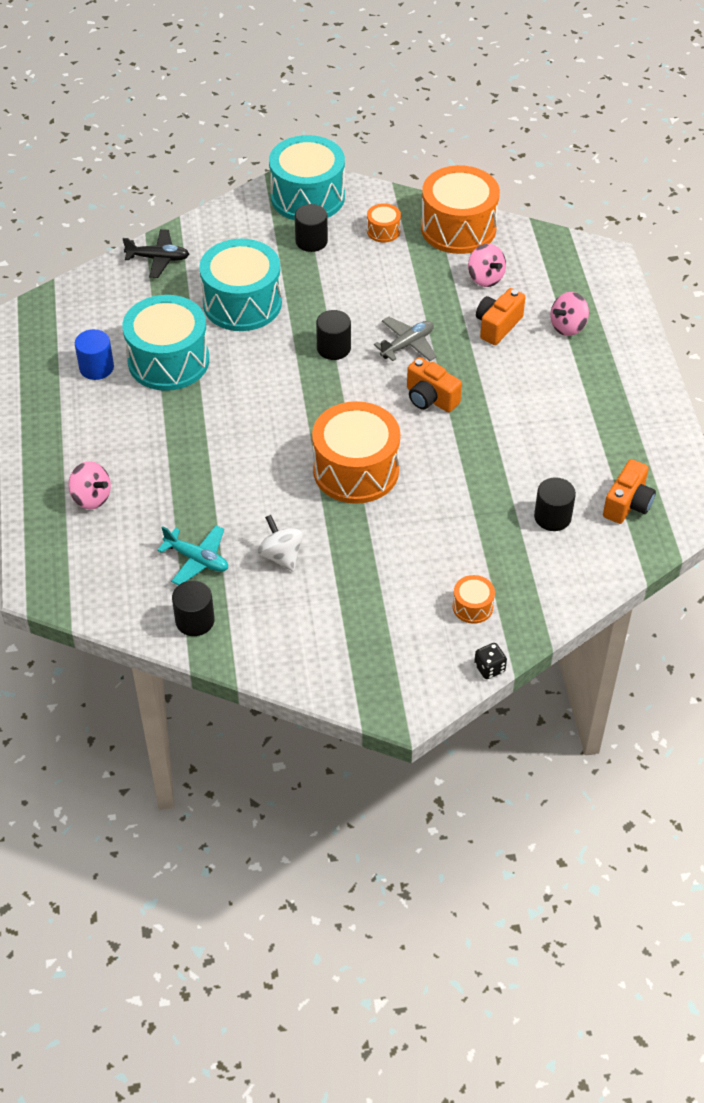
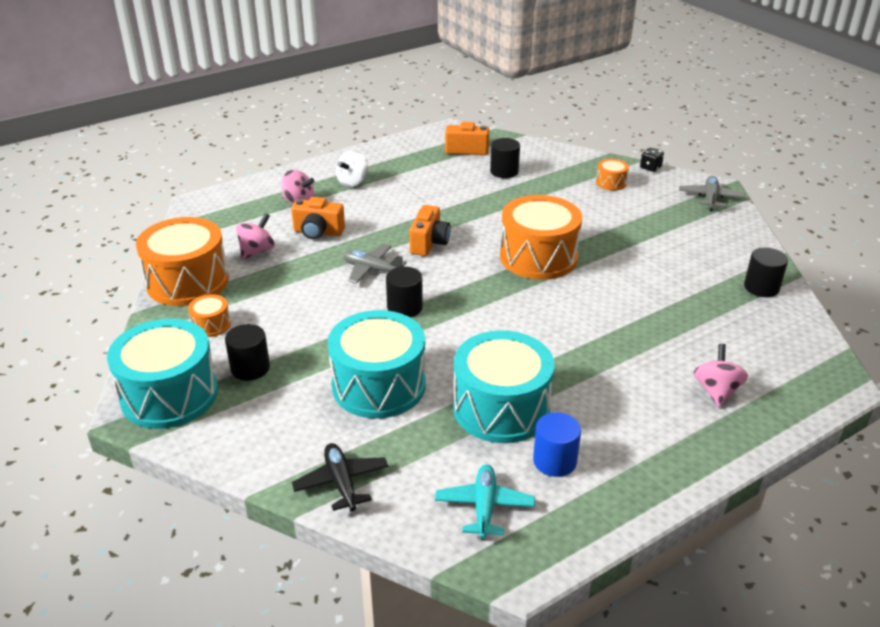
camera: 115 degrees left, 15 degrees down
turquoise plane [157,525,228,585] -> turquoise plane moved to [435,464,535,540]
white spinning top [258,515,303,572] -> white spinning top moved to [336,150,368,187]
none -> grey plane [679,176,745,211]

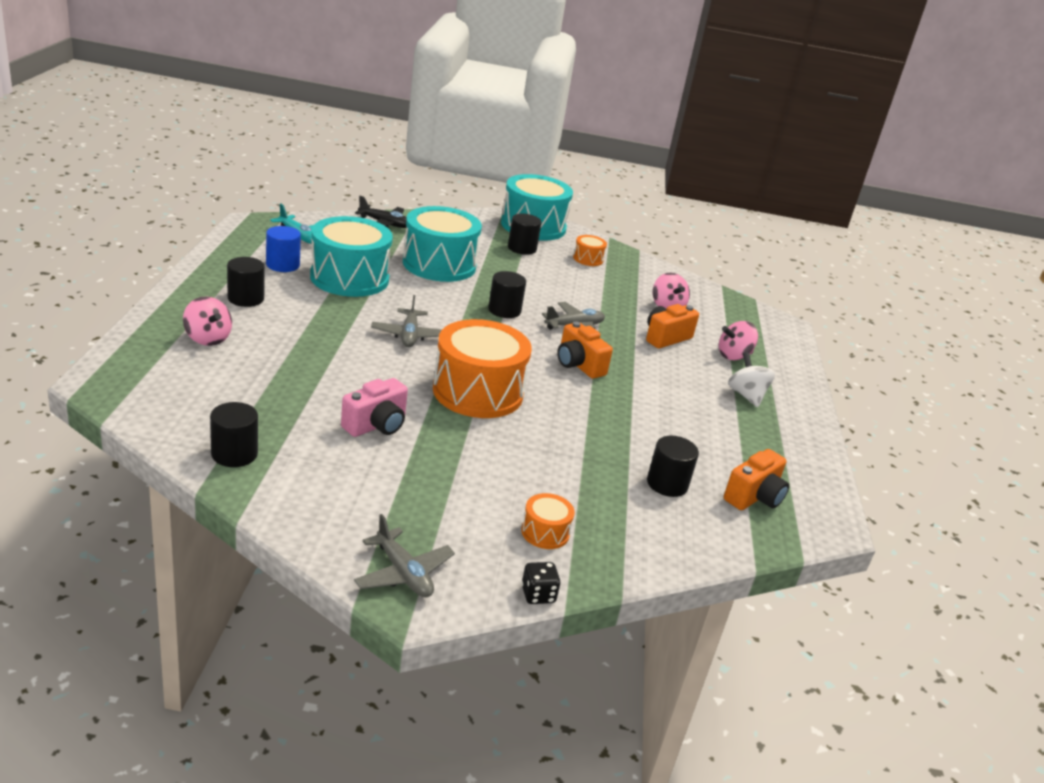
camera: 125 degrees right, 5 degrees down
orange drum [136,217,229,306] -> none
none -> black cylinder [227,257,265,307]
none -> pink camera [341,378,408,437]
none -> grey plane [371,295,441,347]

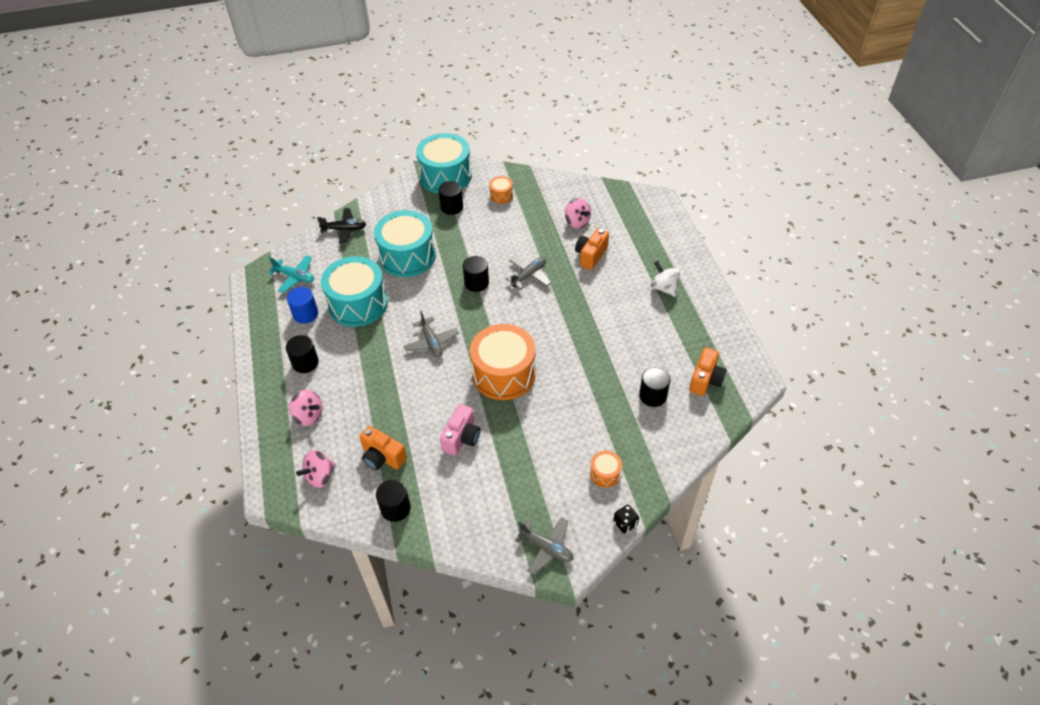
camera: 15 degrees left, 20 degrees up
orange camera [557,321,613,379] -> orange camera moved to [360,426,407,470]
pink spinning top [719,321,758,360] -> pink spinning top moved to [296,450,336,488]

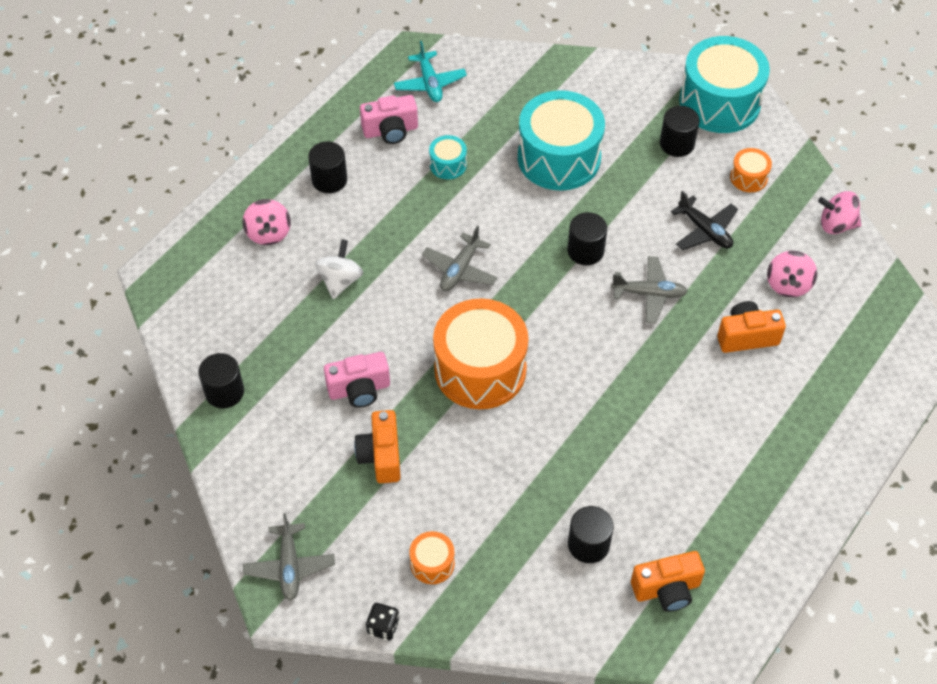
camera: 50 degrees right, 5 degrees up
blue cylinder [287,287,318,324] -> pink camera [360,95,418,144]
pink spinning top [296,450,336,488] -> pink spinning top moved to [818,191,861,234]
black plane [317,208,366,244] -> black plane moved to [671,191,738,250]
turquoise drum [321,256,388,327] -> turquoise drum [429,135,467,179], size x0.44
orange camera [360,426,407,470] -> orange camera moved to [354,410,401,483]
white spinning top [651,261,680,297] -> white spinning top moved to [315,239,363,299]

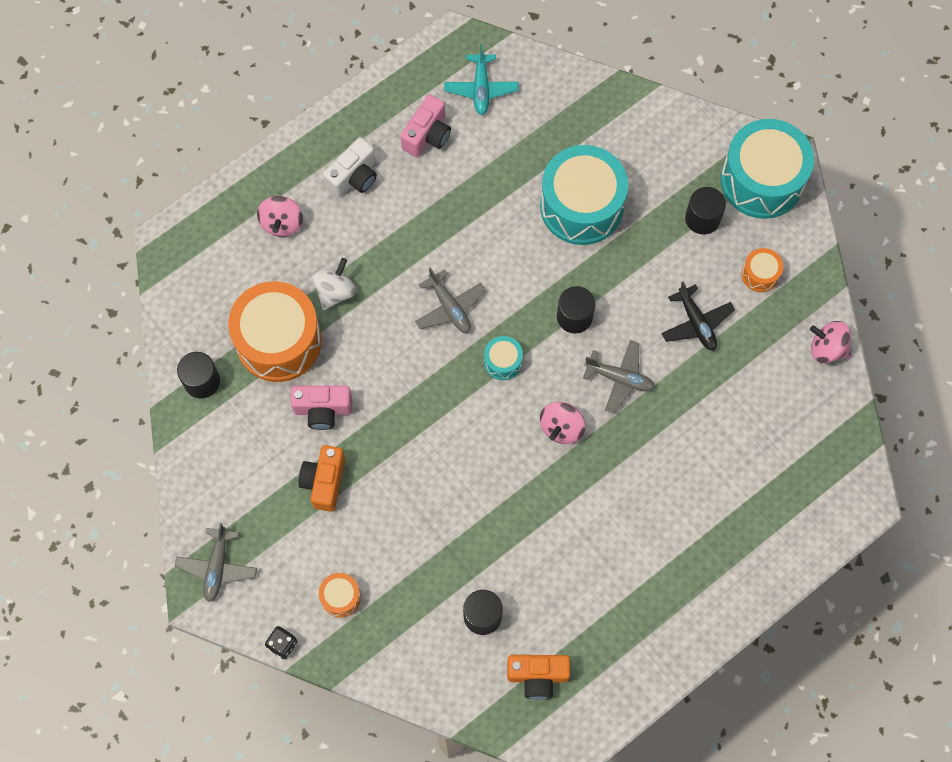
camera: 15 degrees right, 15 degrees up
black cylinder [308,141,347,193] -> white camera [323,137,377,197]
pink camera [360,95,418,144] -> pink camera turned 60 degrees counterclockwise [400,94,451,157]
grey plane [422,226,497,291] -> grey plane turned 75 degrees counterclockwise [415,268,486,333]
turquoise drum [429,135,467,179] -> turquoise drum moved to [484,336,523,380]
orange drum [433,298,528,409] -> orange drum moved to [228,281,322,382]
orange camera [717,301,786,353] -> none
pink spinning top [767,251,817,297] -> pink spinning top moved to [540,402,585,444]

